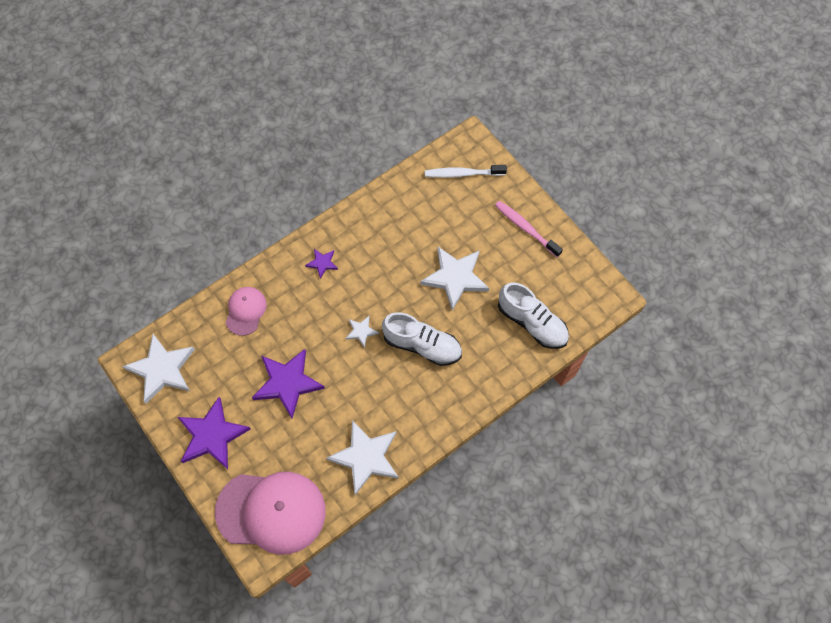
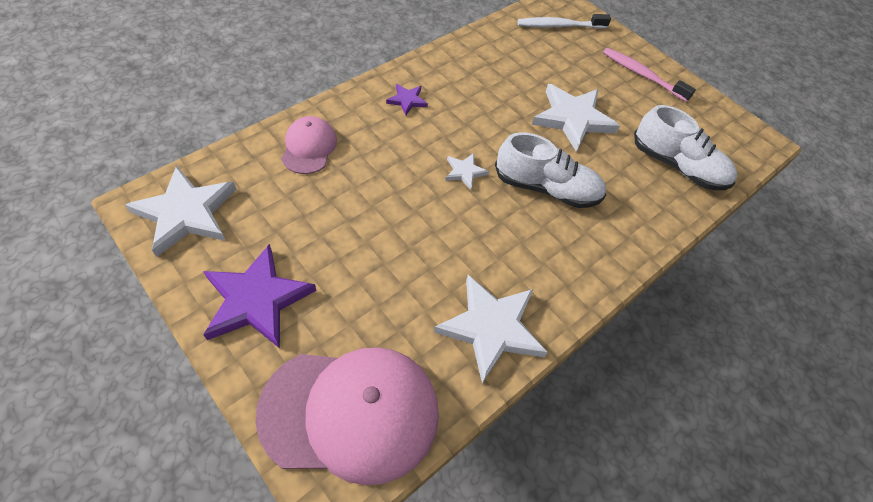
camera: 10 degrees left, 10 degrees down
purple star [252,349,325,419] -> none

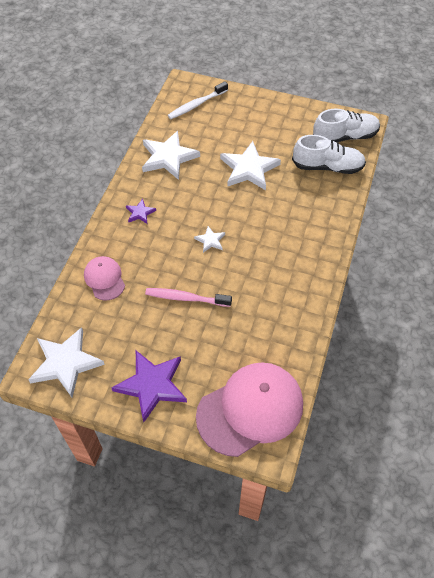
camera: 25 degrees left, 0 degrees up
white star [434,275,548,383] -> white star moved to [142,131,200,180]
white shoe [495,132,606,208] -> white shoe moved to [313,109,380,143]
pink toothbrush [603,48,696,102] -> pink toothbrush moved to [145,288,232,307]

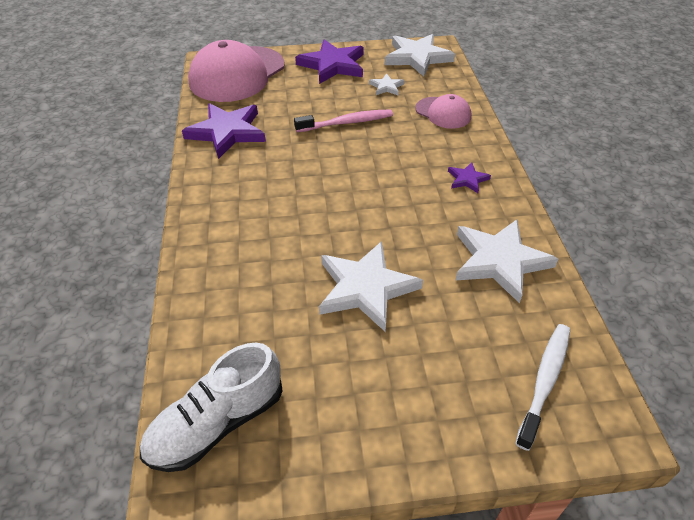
camera: 155 degrees right, 10 degrees down
white star [194,226,225,253] -> white star moved to [369,73,405,95]
white shoe [292,135,366,174] -> none
none -> purple star [182,103,266,159]

